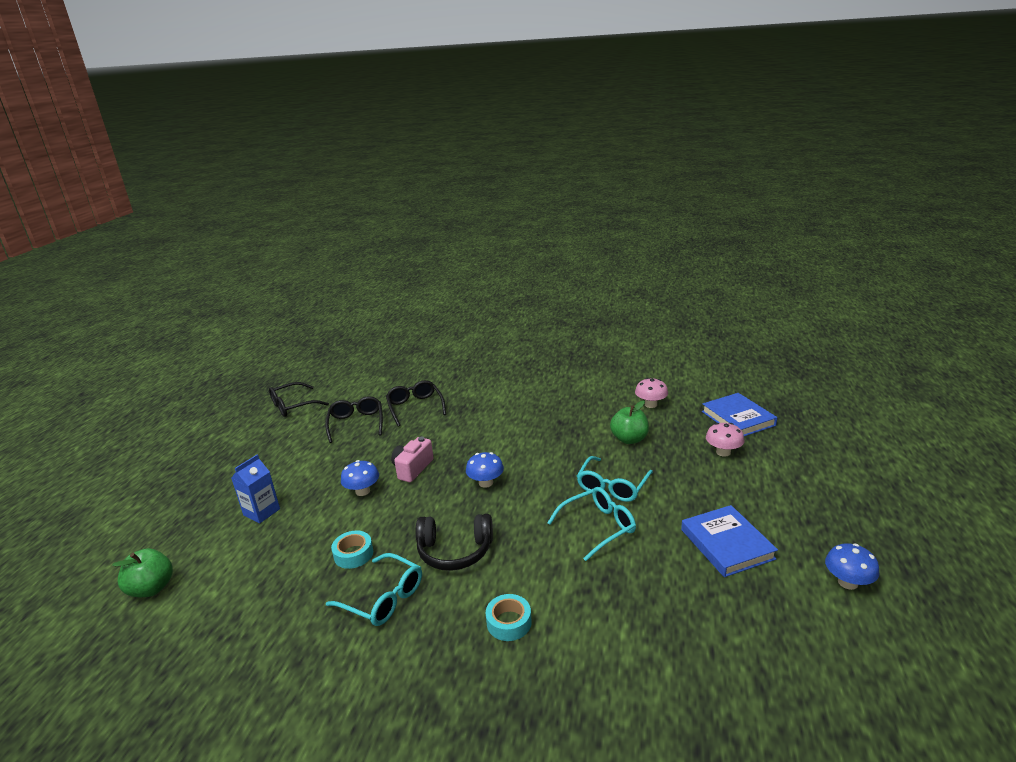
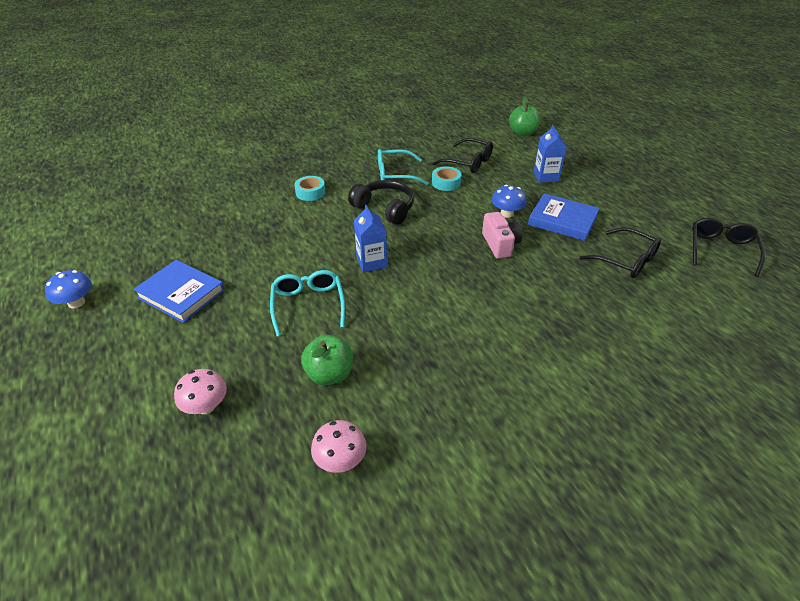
camera: 140 degrees right, 15 degrees up
black glasses [386,380,446,427] -> black glasses moved to [432,138,493,173]
black headphones [416,514,493,571] -> black headphones turned 75 degrees clockwise [348,180,414,225]
blue mushroom [466,452,504,488] -> none
turquoise glasses [547,487,636,561] -> none
blue book [702,393,777,436] -> blue book moved to [528,193,600,241]
none -> blue carton [354,205,387,273]

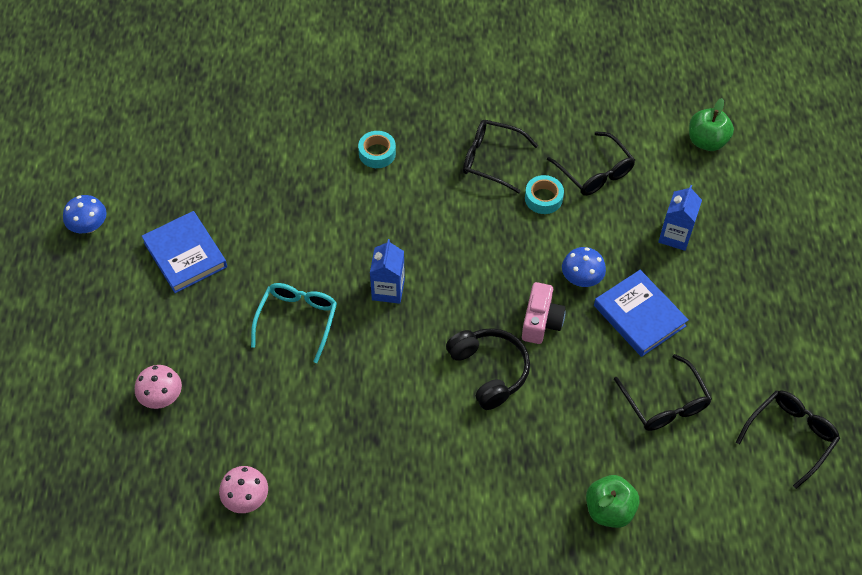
camera: 25 degrees right, 15 degrees up
green apple [301,335,353,385] -> green apple moved to [586,475,639,528]
black headphones [348,180,414,225] -> black headphones moved to [446,328,530,410]
turquoise glasses [378,149,428,185] -> black glasses [463,120,538,193]

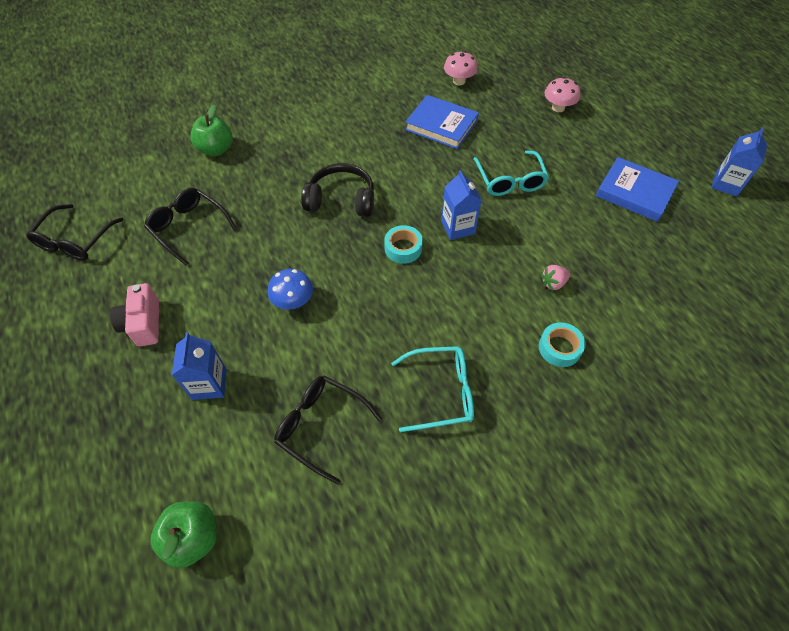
camera: 155 degrees right, 0 degrees up
blue mushroom [63,195,107,233] -> blue carton [711,127,767,197]
black headphones [446,328,530,410] -> black headphones turned 150 degrees clockwise [301,163,374,217]
black glasses [463,120,538,193] -> turquoise glasses [391,346,474,432]
pink camera [522,282,566,344] -> pink camera moved to [110,283,159,347]
turquoise tape [525,175,564,214] -> turquoise tape moved to [384,225,423,264]
blue book [594,270,689,357] -> blue book moved to [405,95,479,149]
none -> pink strawberry [541,265,570,290]

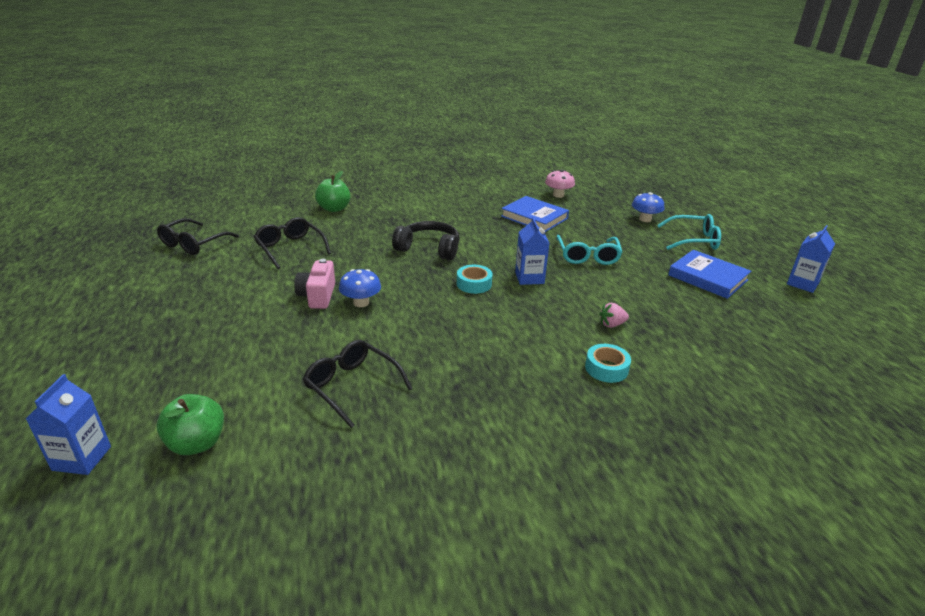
camera: 10 degrees right, 25 degrees down
pink camera [110,283,159,347] -> pink camera moved to [294,259,335,309]
blue carton [172,332,227,400] -> blue carton moved to [26,374,111,475]
turquoise glasses [391,346,474,432] -> turquoise glasses moved to [657,214,721,250]
pink mushroom [545,77,580,112] -> blue mushroom [632,192,664,222]

